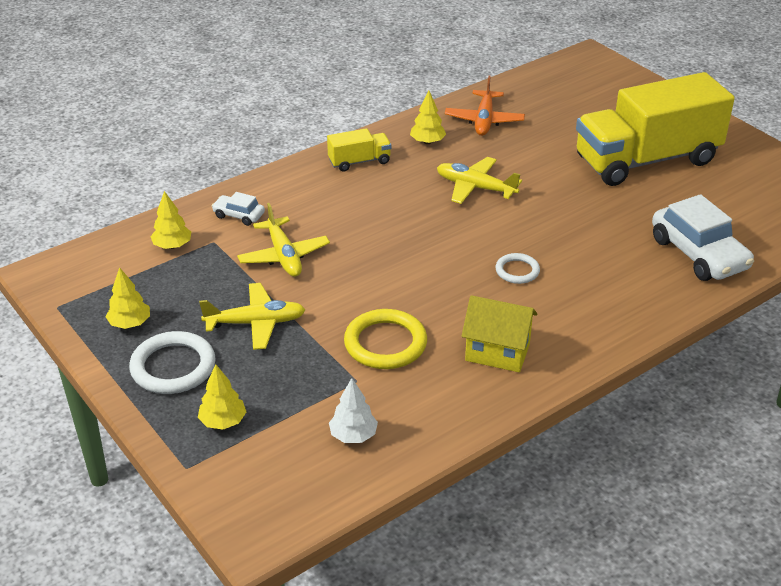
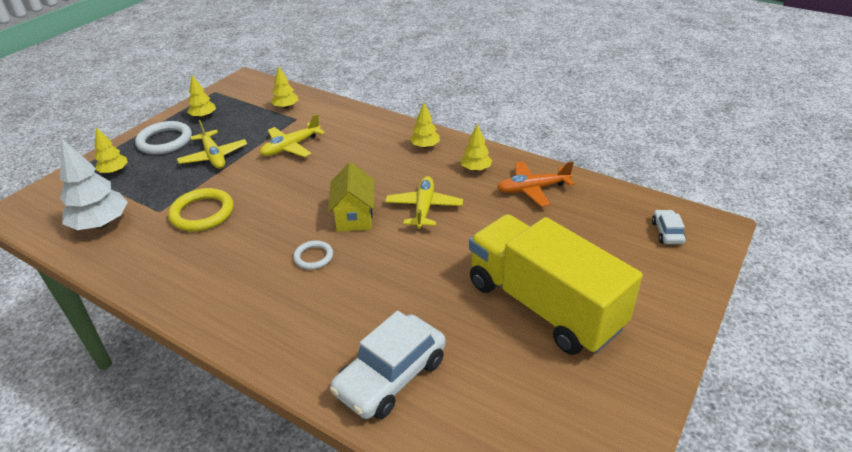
camera: 70 degrees right, 0 degrees up
white car [212,192,265,226] -> white car moved to [652,210,686,244]
yellow truck [327,128,391,171] -> yellow tree [410,103,440,148]
white tree [329,378,378,443] -> white tree [60,138,128,230], size x1.77
yellow house [462,295,537,372] -> yellow house moved to [328,162,374,232]

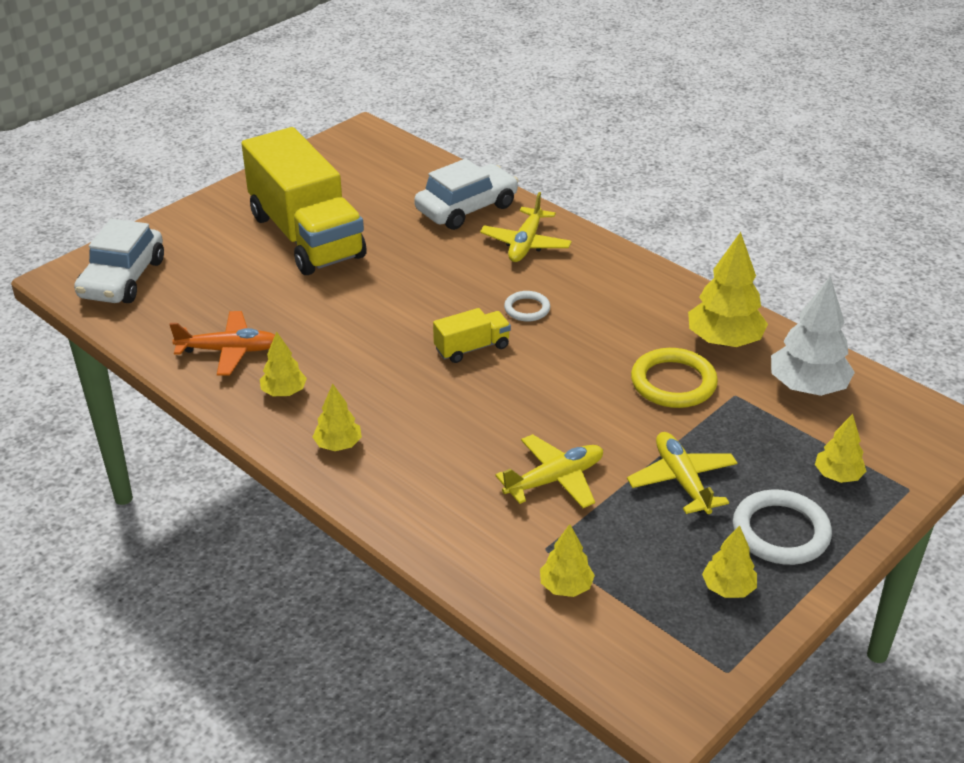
camera: 170 degrees left, 0 degrees up
yellow house [328,162,374,232] -> yellow truck [433,308,511,363]
yellow plane [385,176,463,229] -> yellow plane moved to [480,192,572,262]
white car [652,210,686,244] -> white car [74,219,164,303], size x2.05
none -> yellow tree [688,232,768,347]

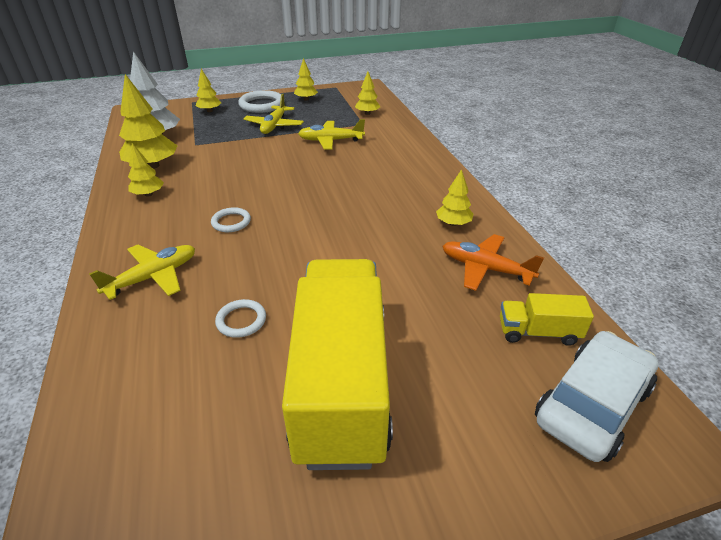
camera: 150 degrees left, 0 degrees up
yellow tree [313,384,362,451] -> yellow tree moved to [128,143,164,197]
white car [414,159,519,230] -> none
yellow truck [433,308,511,363] -> yellow truck moved to [500,293,594,346]
yellow ring [631,348,718,408] -> none
none -> white ring [215,299,266,338]

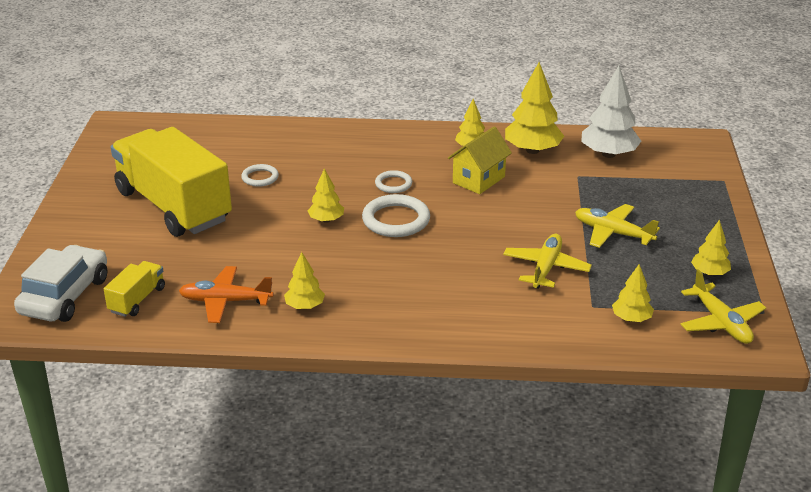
camera: 110 degrees right, 5 degrees down
yellow plane [89,244,195,300] -> yellow plane moved to [681,269,766,344]
yellow tree [196,69,221,112] -> yellow tree moved to [308,169,344,223]
white ring [238,90,285,113] -> white ring moved to [362,194,430,237]
yellow truck [282,259,393,470] -> yellow truck turned 150 degrees counterclockwise [111,127,232,237]
orange plane [442,234,544,291] -> orange plane turned 135 degrees counterclockwise [179,266,274,323]
white car [535,331,659,462] -> white car turned 135 degrees counterclockwise [14,245,107,322]
none -> yellow house [448,126,512,194]

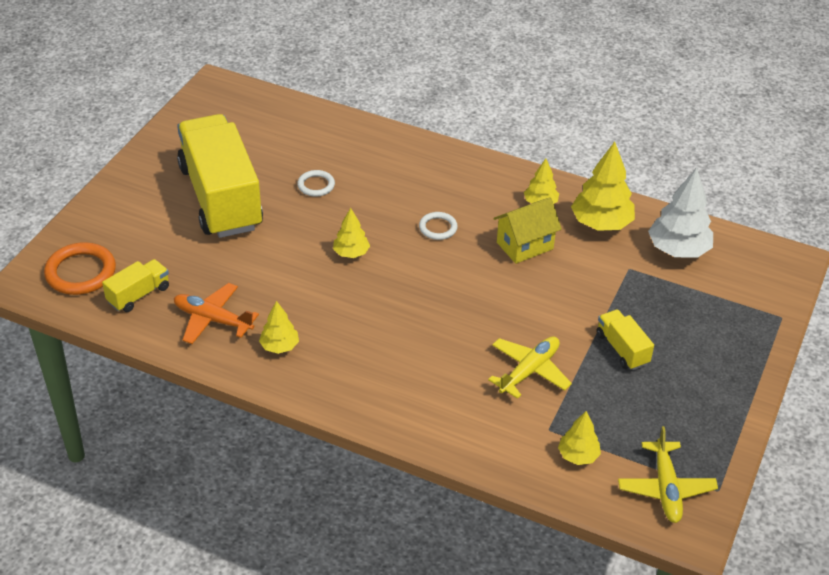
camera: 20 degrees right, 10 degrees up
white car [14,245,107,322] -> orange ring [44,242,116,295]
white ring [362,194,430,237] -> none
yellow plane [575,204,660,248] -> yellow truck [596,310,654,370]
yellow tree [691,219,731,276] -> none

